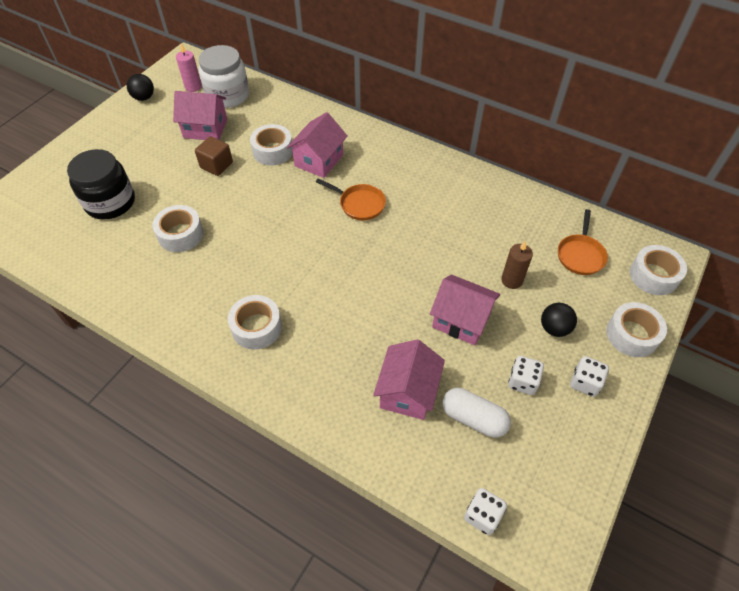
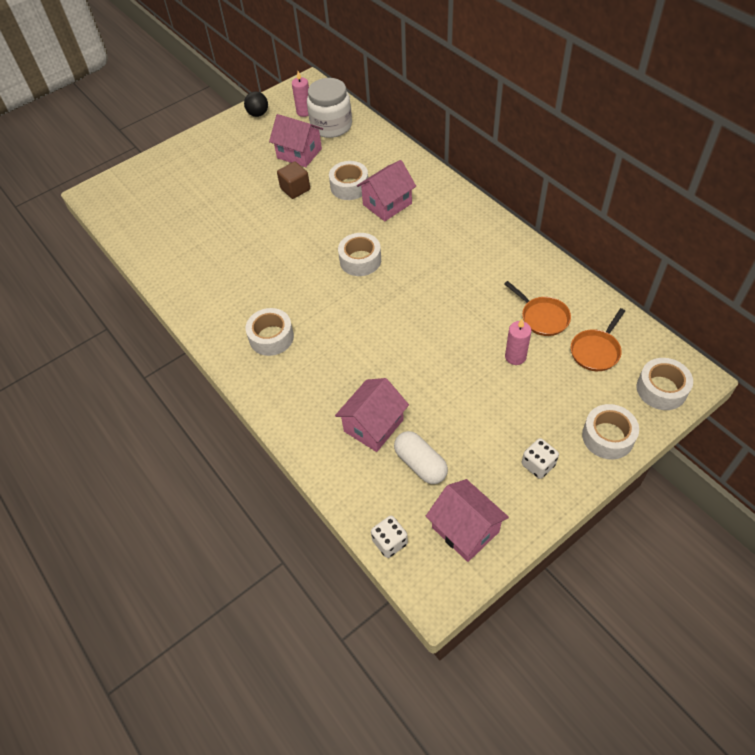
camera: 25 degrees right, 0 degrees up
black jar [67,149,135,220] -> none
white tape [152,205,204,252] -> white tape moved to [338,233,381,276]
orange pan [316,178,386,220] -> orange pan moved to [504,281,571,336]
pink house [430,275,500,345] -> pink house moved to [426,479,509,562]
brown candle [501,241,533,289] -> pink candle [505,319,532,365]
white dice [508,356,544,395] -> none
black ball [541,303,577,337] -> none

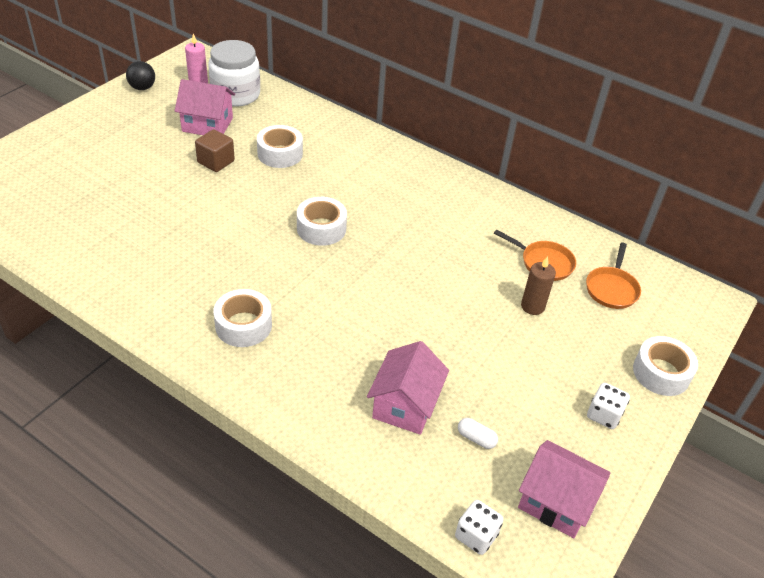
camera: 25 degrees left, 10 degrees down
pink house [357,160,416,221] -> none
white capsule [394,431,448,484] -> white capsule [458,418,498,449], size x0.55
pink candle [505,319,532,365] -> brown candle [521,256,556,315]
white tape [637,358,693,410] -> none

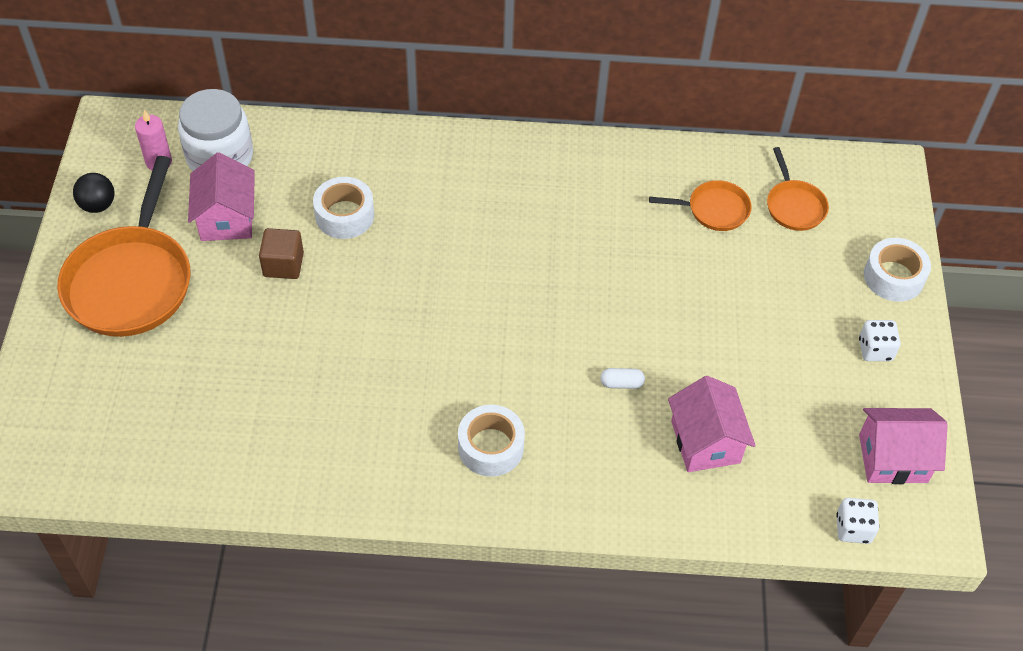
camera: 30 degrees left, 10 degrees up
pink house [175,79,235,135] -> pink house turned 75 degrees counterclockwise [188,152,255,241]
white tape [297,197,347,246] -> none
white capsule [458,418,498,449] -> white capsule moved to [600,368,645,389]
brown candle [521,256,556,315] -> none
none -> orange pan [57,156,190,337]

